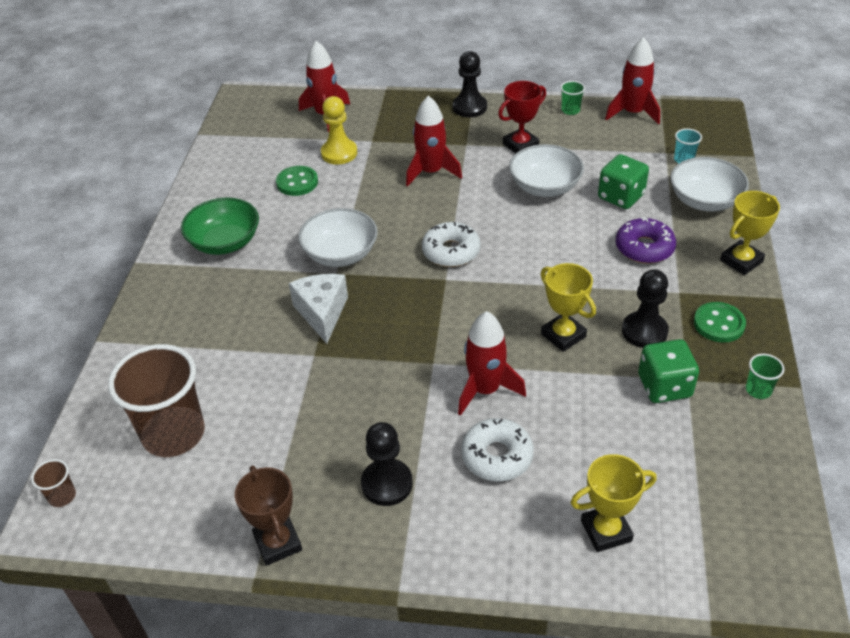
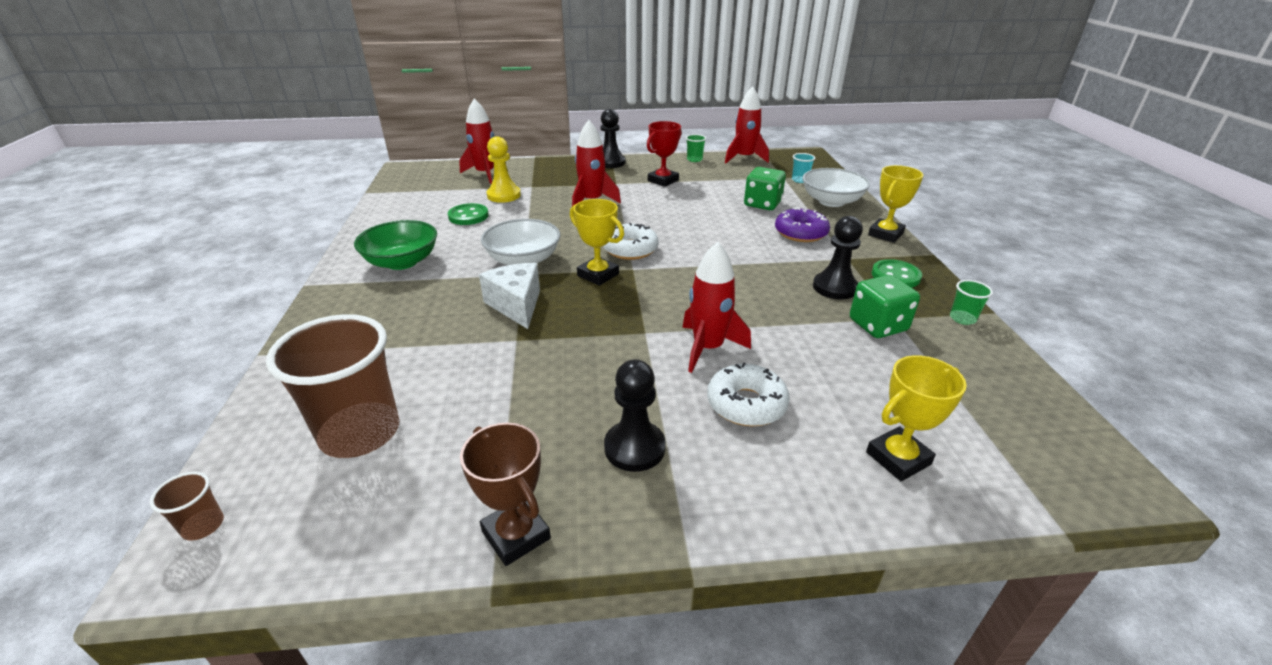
camera: 15 degrees left, 10 degrees down
white bowl [509,144,584,197] -> none
yellow trophy [541,263,596,352] -> yellow trophy moved to [570,199,624,286]

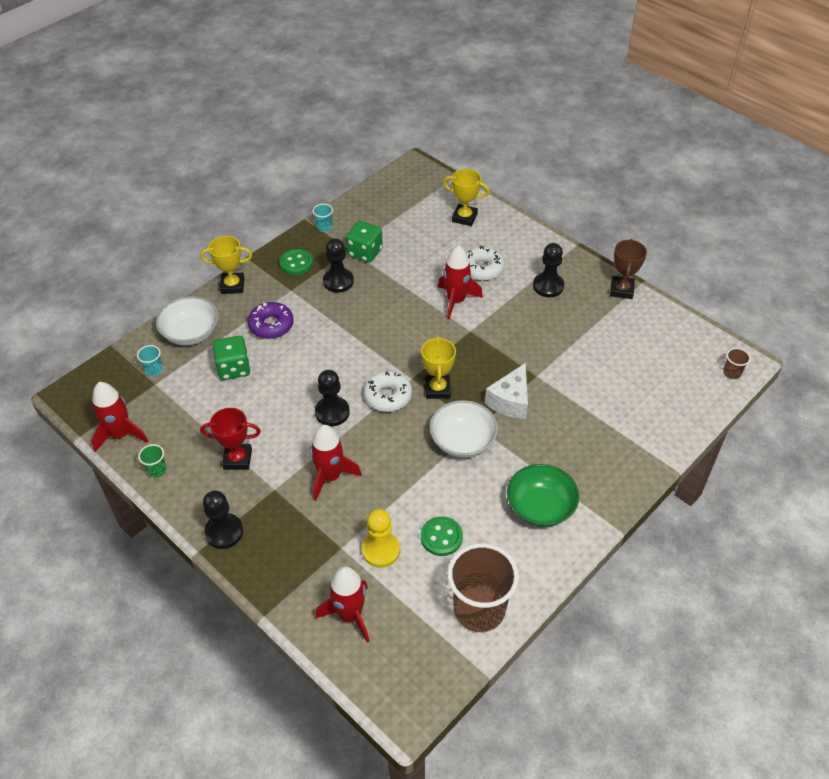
camera: 130 degrees left, 15 degrees up
brown cup [266,314,400,458] -> brown cup moved to [447,543,519,632]
green cup [950,280,993,325] -> turquoise cup [313,204,333,232]
none -> black pawn [315,370,350,426]

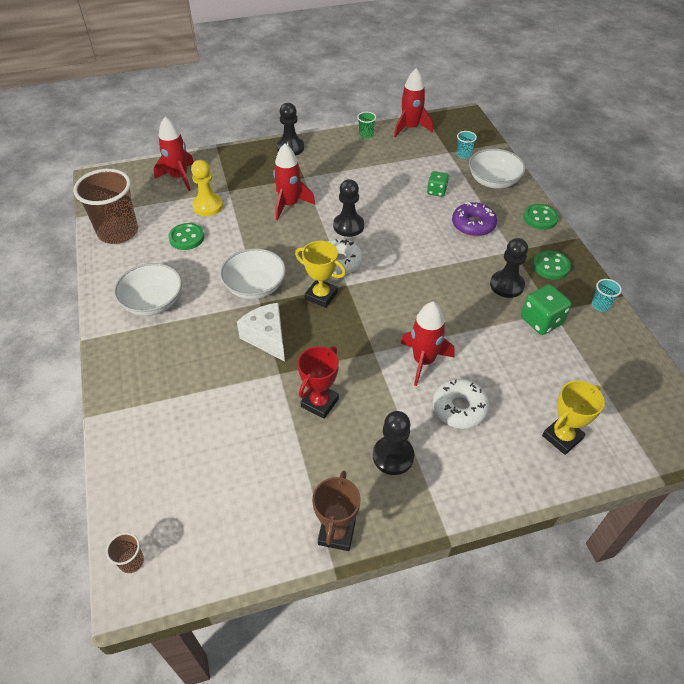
camera: 120 degrees right, 0 degrees up
yellow trophy [200,236,252,294] -> green button [523,204,559,230]
red trophy [200,408,261,470] -> red trophy moved to [297,346,339,419]
green dice [212,336,250,380] -> green dice [427,171,449,197], size x0.64
green bowl [507,464,579,527] -> white bowl [114,263,182,316]
brown trophy [610,239,647,299] -> brown trophy turned 60 degrees clockwise [312,471,361,551]

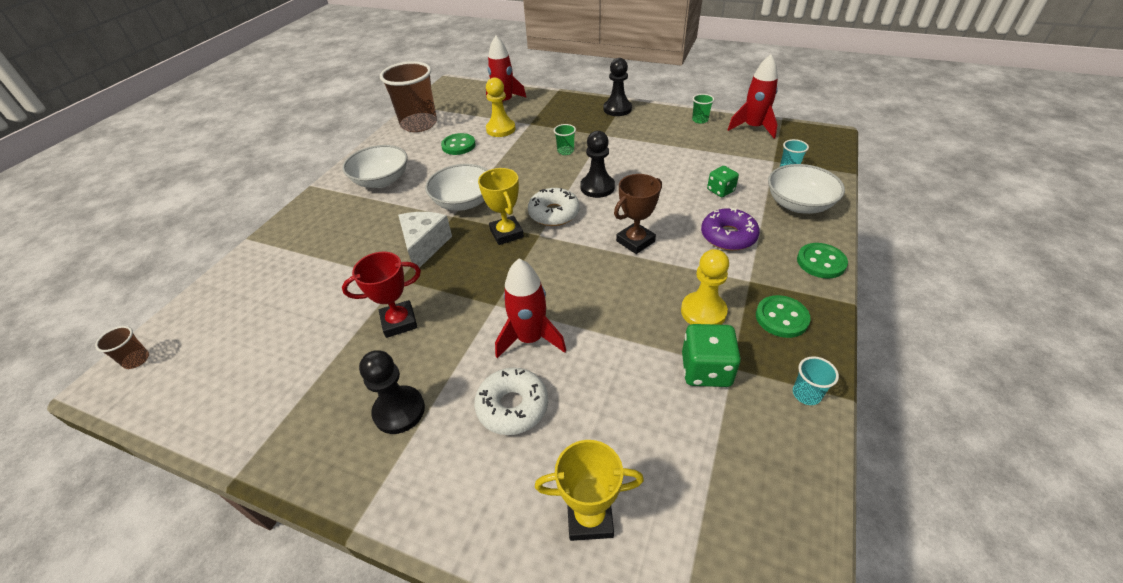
camera: 40 degrees right, 5 degrees down
red rocket [273,144,315,220] -> green cup [554,124,576,155]
brown trophy [312,471,361,551] -> brown trophy moved to [614,174,662,254]
black pawn [490,238,528,298] -> yellow pawn [681,249,729,325]

